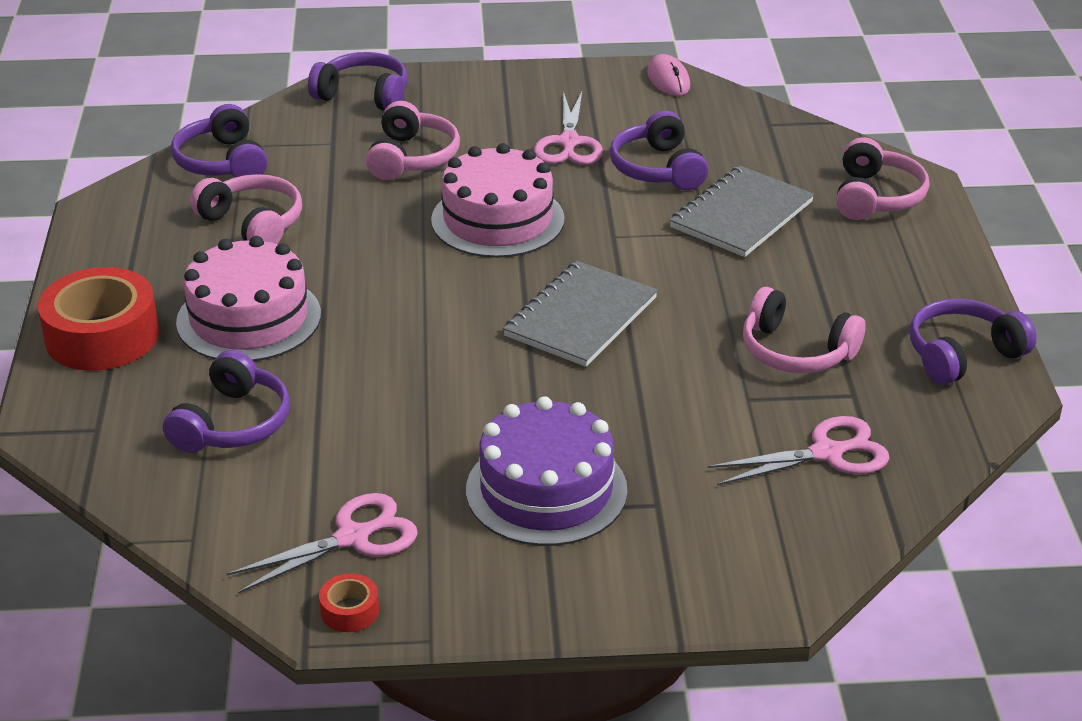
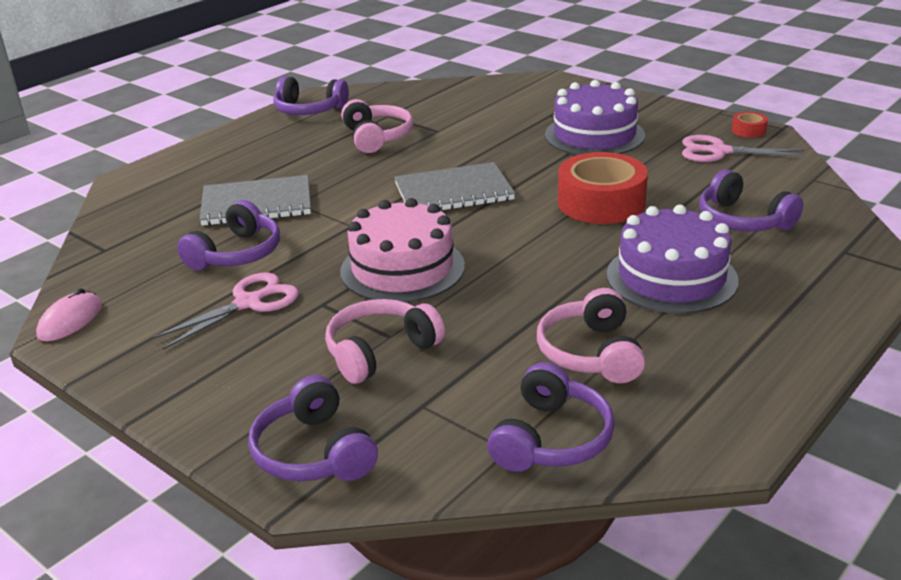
camera: 135 degrees left, 5 degrees down
red tape [38,267,159,371] -> red tape moved to [558,152,648,224]
purple headphones [163,350,290,453] -> purple headphones turned 105 degrees counterclockwise [700,169,803,232]
pink cake [176,236,321,362] -> purple cake [607,205,739,314]
pink scissors [708,416,889,485] -> none
pink headphones [836,137,929,220] -> none

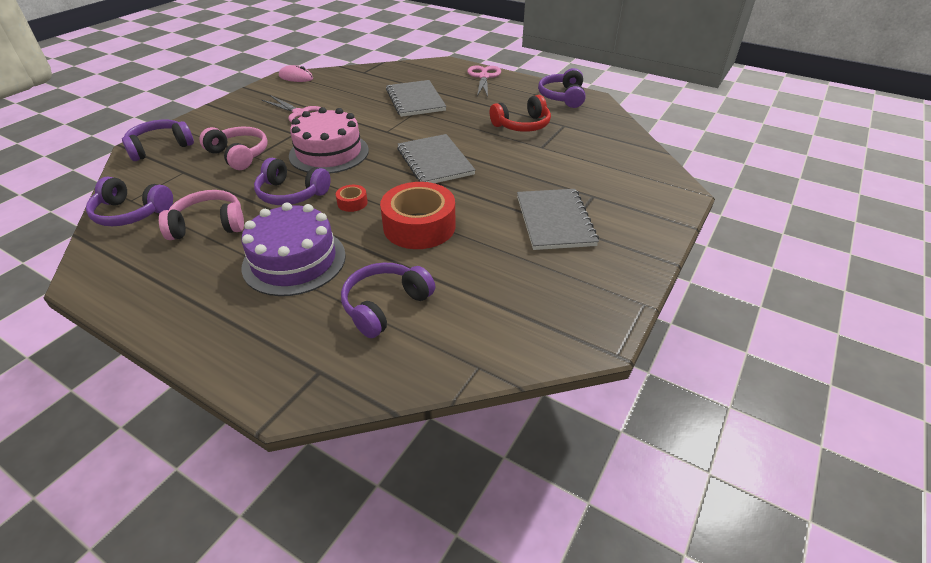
camera: 80 degrees right, 10 degrees up
purple headphones [177,200,280,270] -> purple headphones moved to [254,158,331,205]
pink headphones [341,99,413,153] -> red headphones [490,95,551,132]
purple cake [545,80,645,155] -> grey notebook [517,189,599,250]
pink scissors [682,135,806,162] -> pink scissors moved to [467,65,501,97]
red tape [732,111,768,138] -> red tape moved to [336,185,368,212]

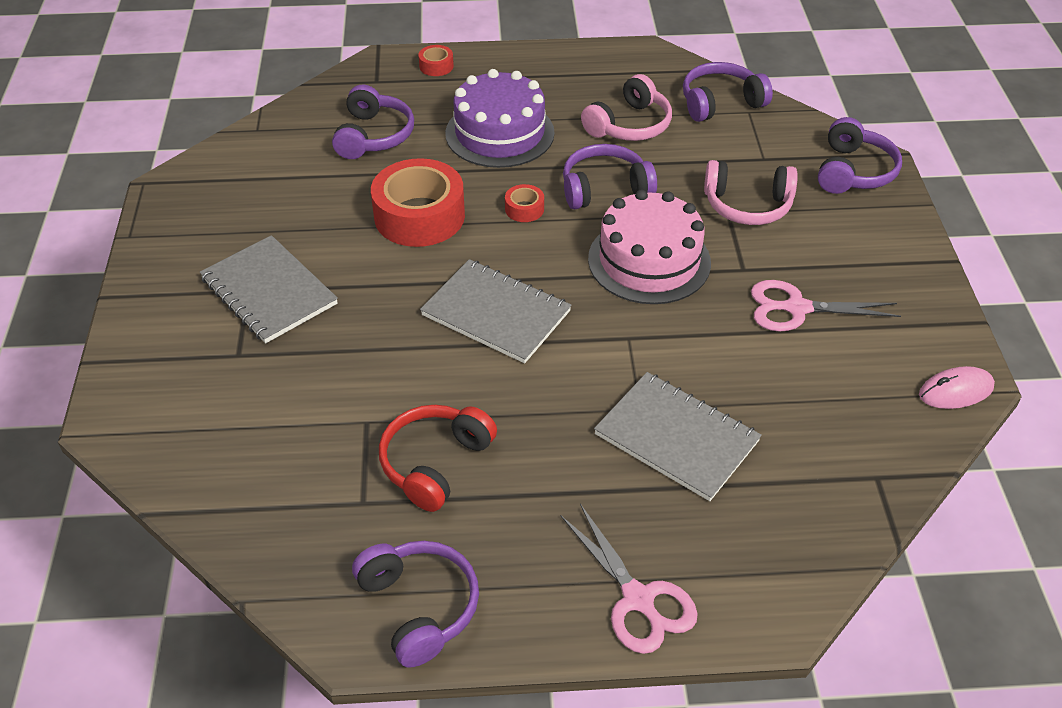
camera: 145 degrees right, 5 degrees up
none -> red tape [418,45,454,76]

